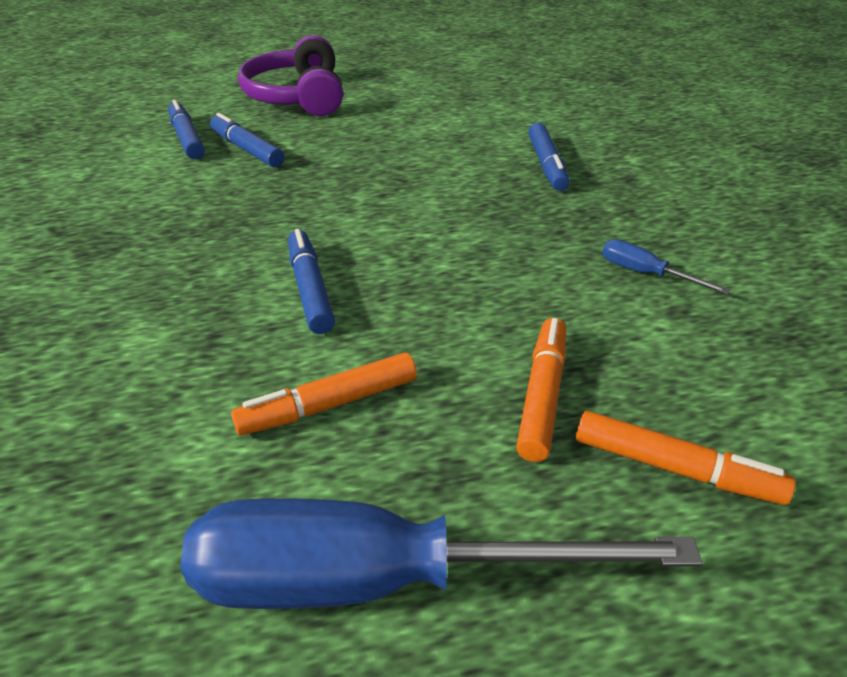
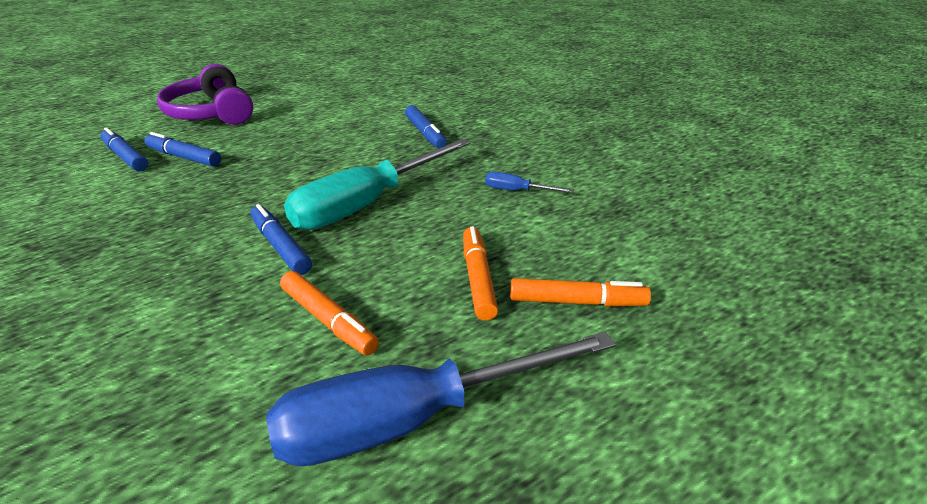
camera: 20 degrees left, 5 degrees down
orange marker [231,352,417,436] -> orange marker turned 90 degrees counterclockwise [280,271,379,355]
none -> turquoise screwdriver [284,139,470,230]

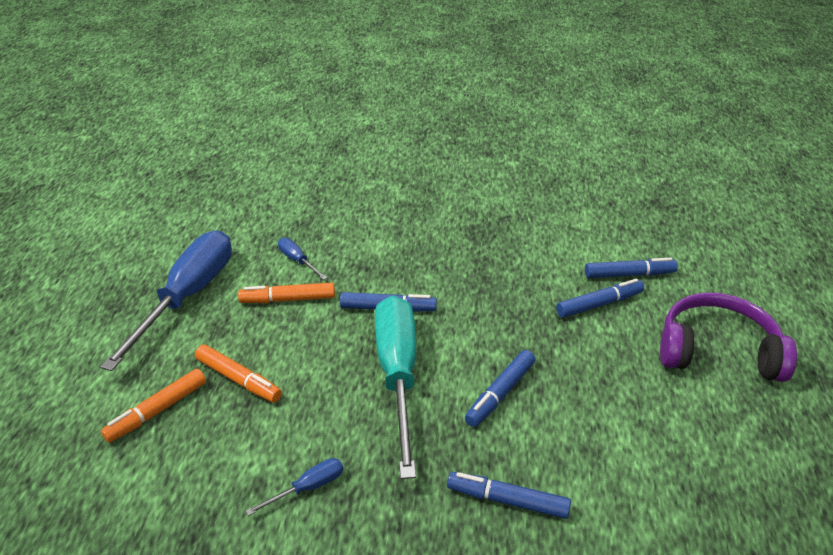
camera: 130 degrees right, 5 degrees up
none -> blue screwdriver [278,238,327,280]
none -> blue marker [465,350,535,427]

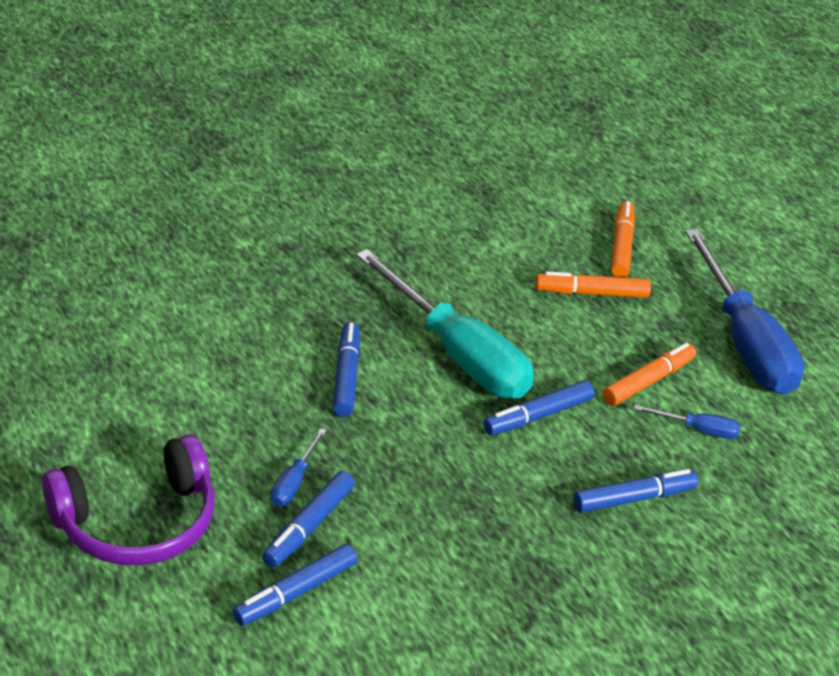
camera: 140 degrees right, 0 degrees up
blue screwdriver [246,458,343,516] -> blue screwdriver moved to [270,428,327,507]
blue marker [447,472,571,519] -> blue marker moved to [573,469,698,513]

